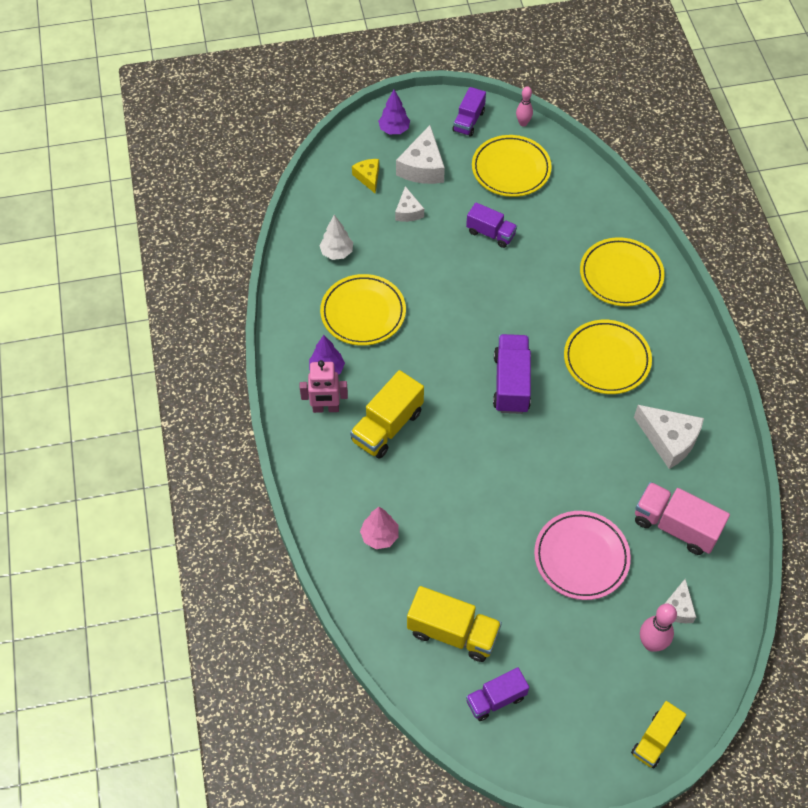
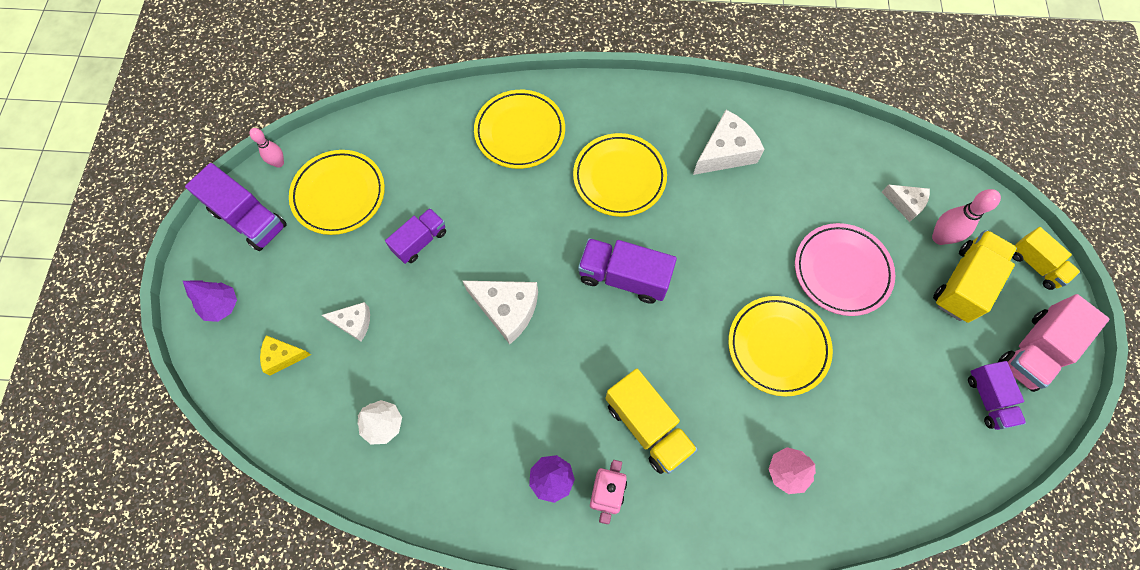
camera: 75 degrees left, 10 degrees up
yellow plate [320,274,406,346] -> yellow plate moved to [728,296,833,397]
white cheese [396,125,445,184] -> white cheese moved to [463,281,538,344]
yellow truck [407,586,502,662] -> yellow truck moved to [933,230,1017,323]
purple truck [453,87,486,137] -> purple truck [185,163,287,251], size x1.53
pink truck [635,482,730,555] -> pink truck moved to [998,294,1109,392]

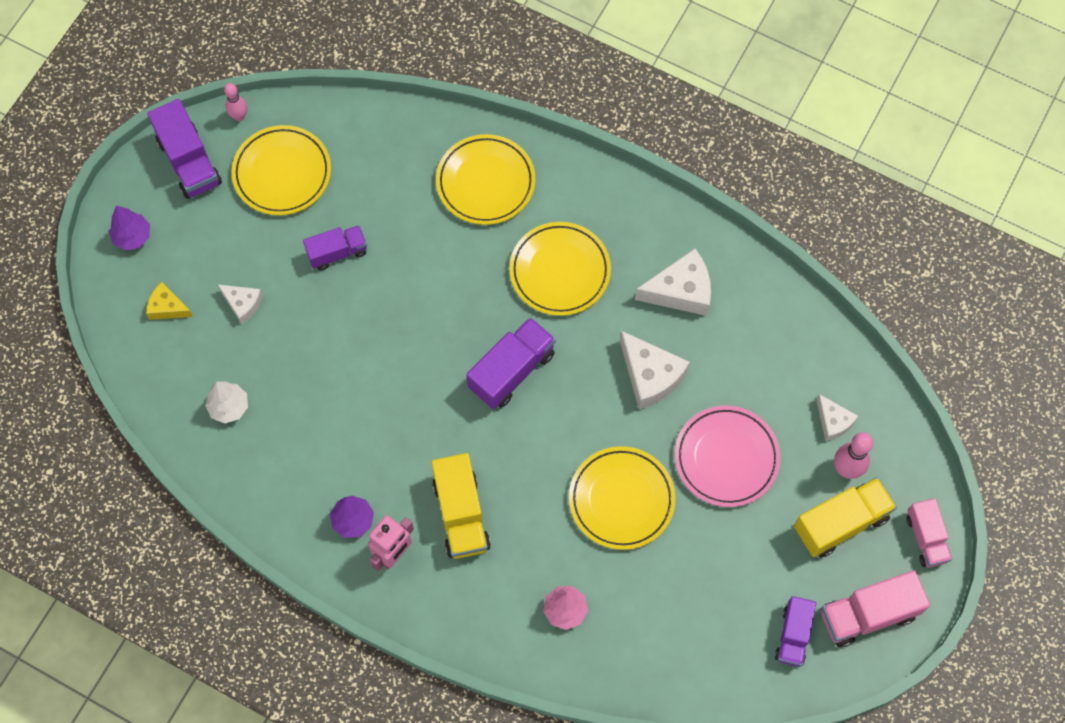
camera: 25 degrees right, 0 degrees up
white cheese [463,281,538,344] -> white cheese moved to [620,331,690,409]
purple truck [578,238,677,304] -> purple truck turned 90 degrees clockwise [466,317,556,409]
yellow truck [1012,227,1080,290] -> pink truck [907,498,952,568]

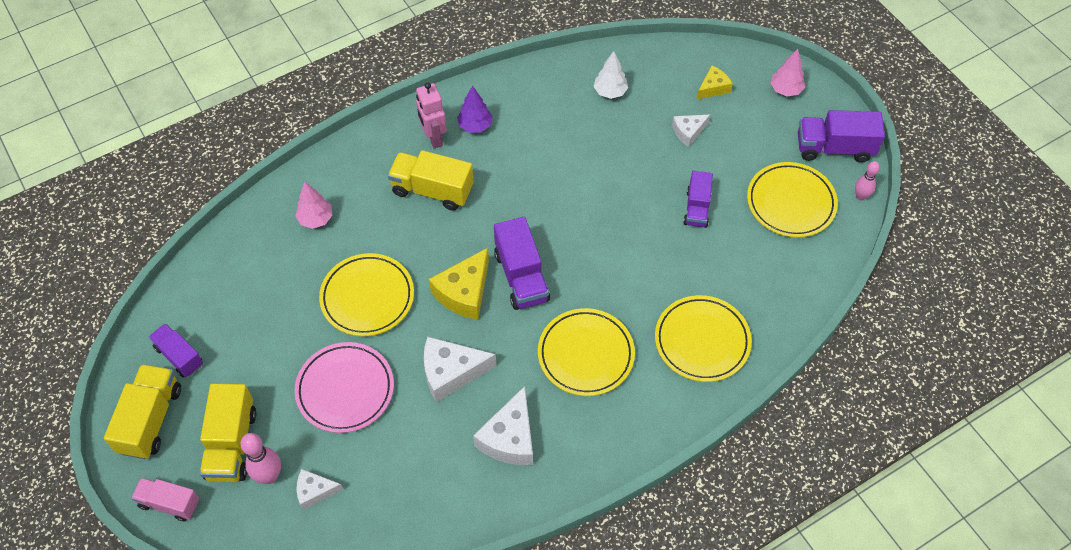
camera: 120 degrees right, 10 degrees down
purple tree [109,205,150,250] -> pink tree [770,49,805,97]
pink truck [821,570,930,647] -> yellow truck [104,364,181,459]
none -> yellow cheese [429,248,489,320]

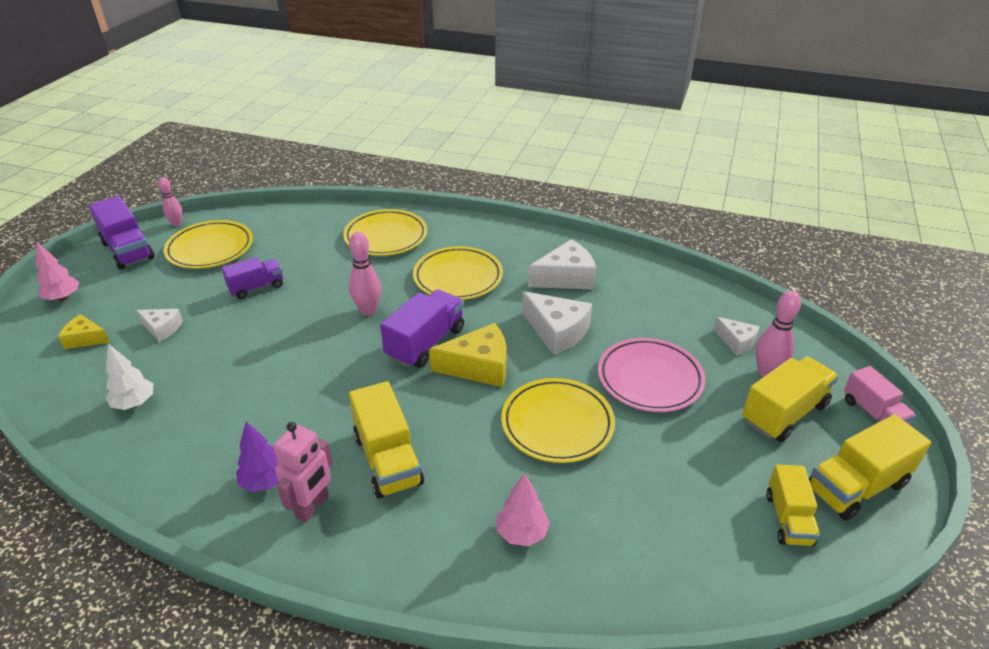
camera: 130 degrees left, 20 degrees down
purple truck [149,323,203,377] -> yellow truck [766,464,820,546]
none -> pink bowling pin [349,232,381,316]

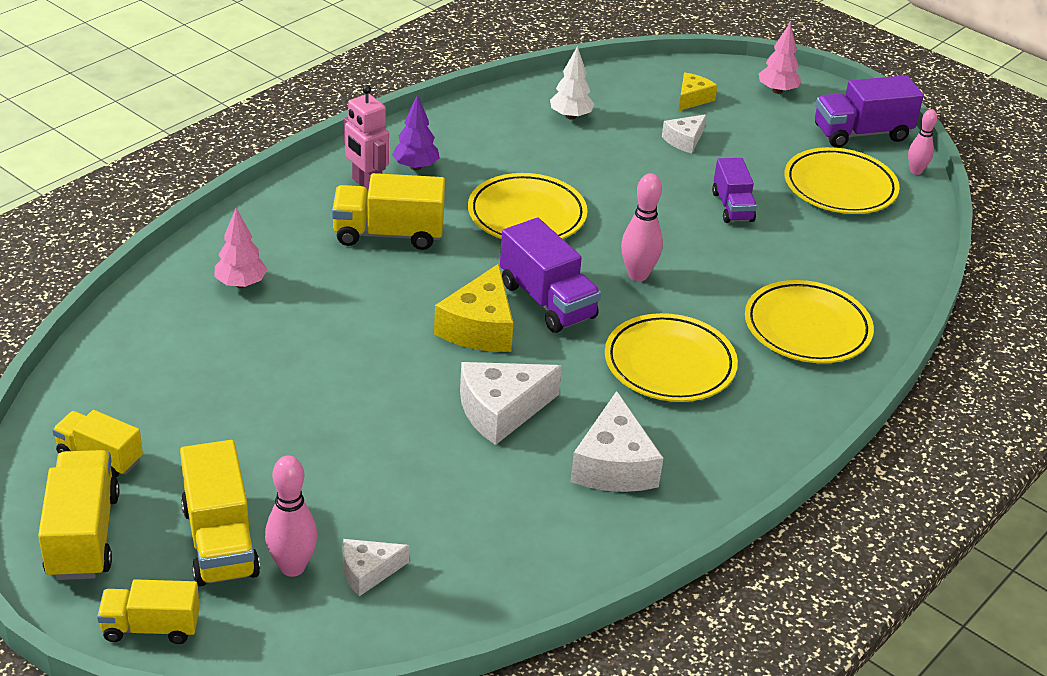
camera: 110 degrees right, 0 degrees up
yellow plate [501,378,615,463] -> yellow plate moved to [468,173,587,239]
pink plate [598,338,706,412] -> none
pink truck [844,366,916,425] -> yellow truck [97,579,200,644]

